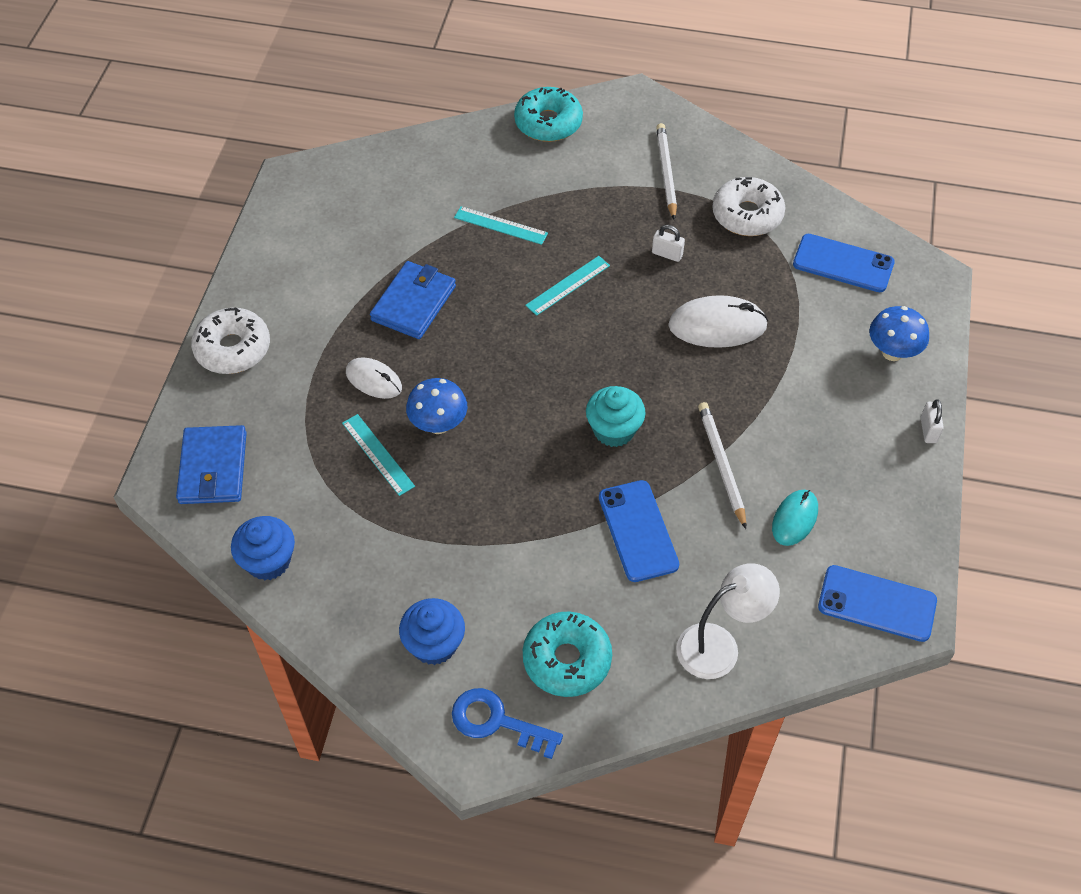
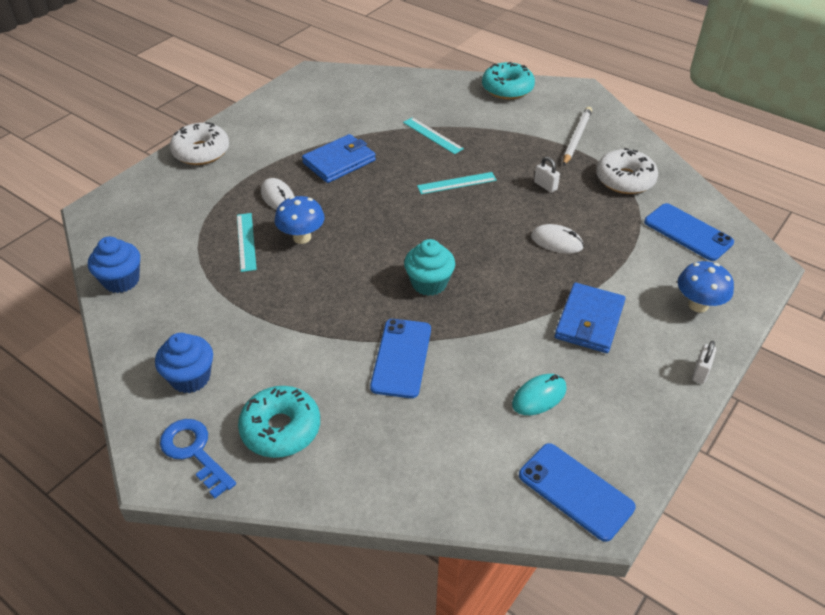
camera: 25 degrees right, 10 degrees down
blue wallet [176,425,247,504] -> blue wallet moved to [555,283,625,353]
white mouse [668,295,768,348] -> white mouse [531,224,584,253], size x0.64
white lamp [676,563,780,679] -> none
white pencil [698,402,746,529] -> none

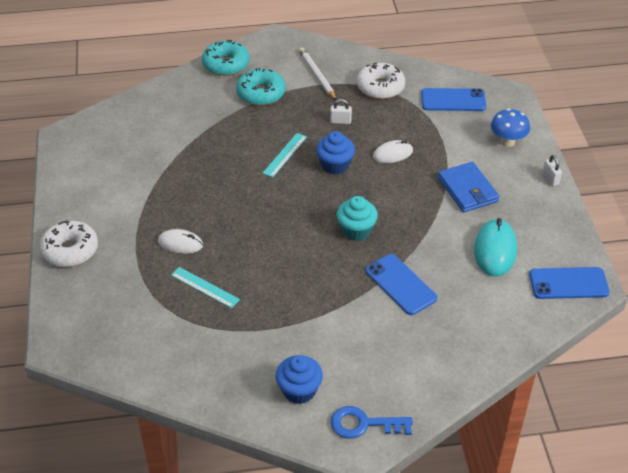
camera: 45 degrees left, 0 degrees up
blue cupcake [88,237,140,293] -> blue cupcake moved to [316,131,355,175]
turquoise donut [238,386,320,458] -> turquoise donut moved to [236,68,285,106]
blue mushroom [275,196,325,244] -> none
blue wallet [302,134,376,183] -> none
turquoise ruler [403,117,464,154] -> none
turquoise mouse [512,374,567,415] -> turquoise mouse [474,218,517,277], size x1.57

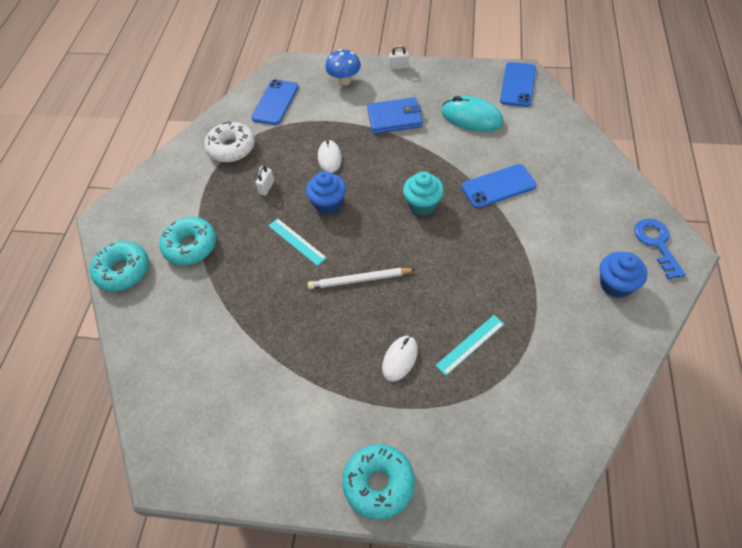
camera: 70 degrees left, 10 degrees up
white donut [40,220,98,267] -> turquoise donut [342,444,415,520]
white pencil [299,47,336,100] -> white pencil moved to [308,268,416,289]
blue key [331,406,413,439] -> blue key turned 150 degrees clockwise [634,219,686,279]

